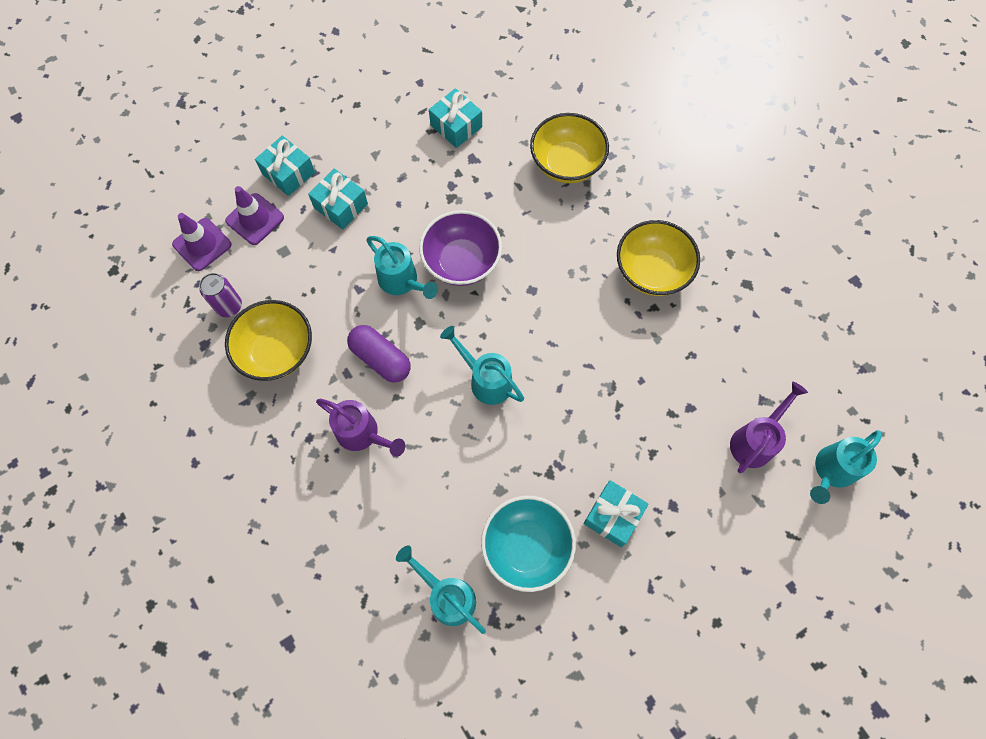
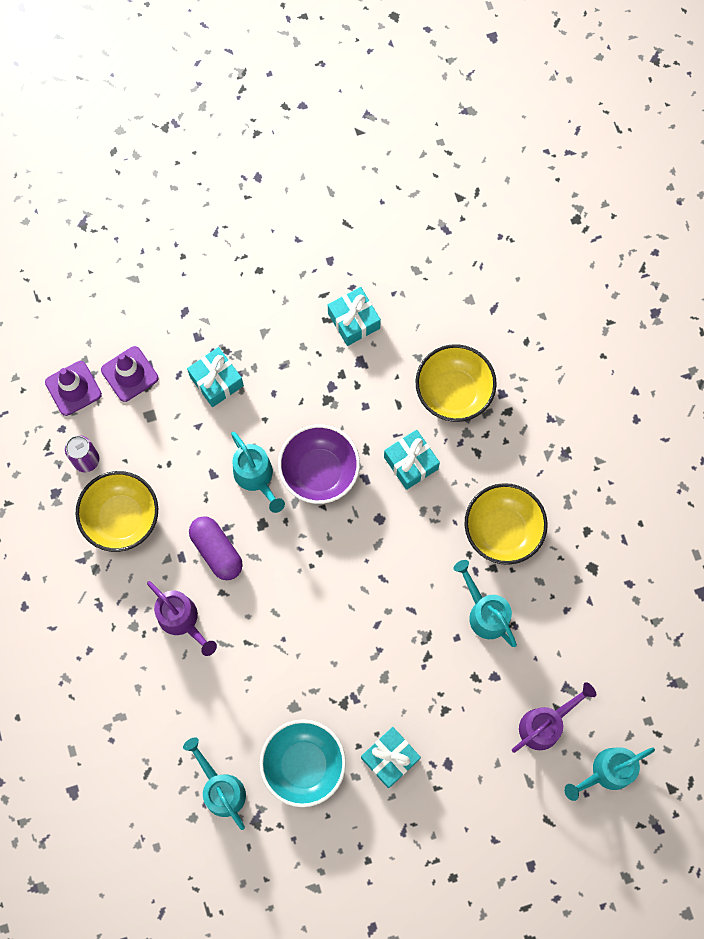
camera: 15 degrees right, 5 degrees up
turquoise gift [255,136,315,196] -> turquoise gift moved to [384,430,440,490]
turquoise watering can [440,326,524,405] -> turquoise watering can moved to [454,560,517,647]

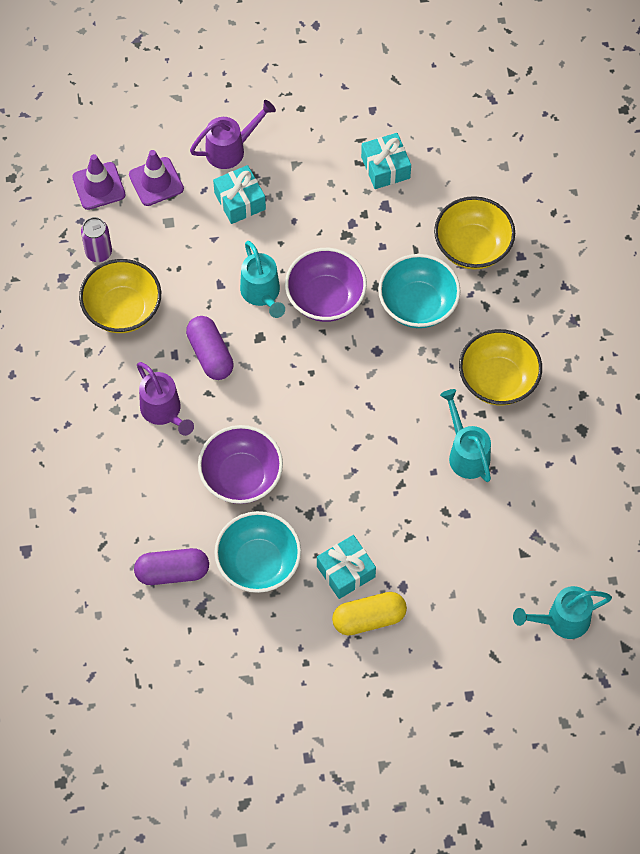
camera: 10 degrees right, 10 degrees down
turquoise watering can [183,737,246,830] -> purple capsule [134,548,209,585]
turquoise gift [384,430,440,490] -> turquoise bowl [378,254,460,328]
purple watering can [512,682,596,753] -> purple watering can moved to [190,100,276,169]
none -> purple bowl [198,425,283,504]
none -> yellow capsule [332,592,407,635]

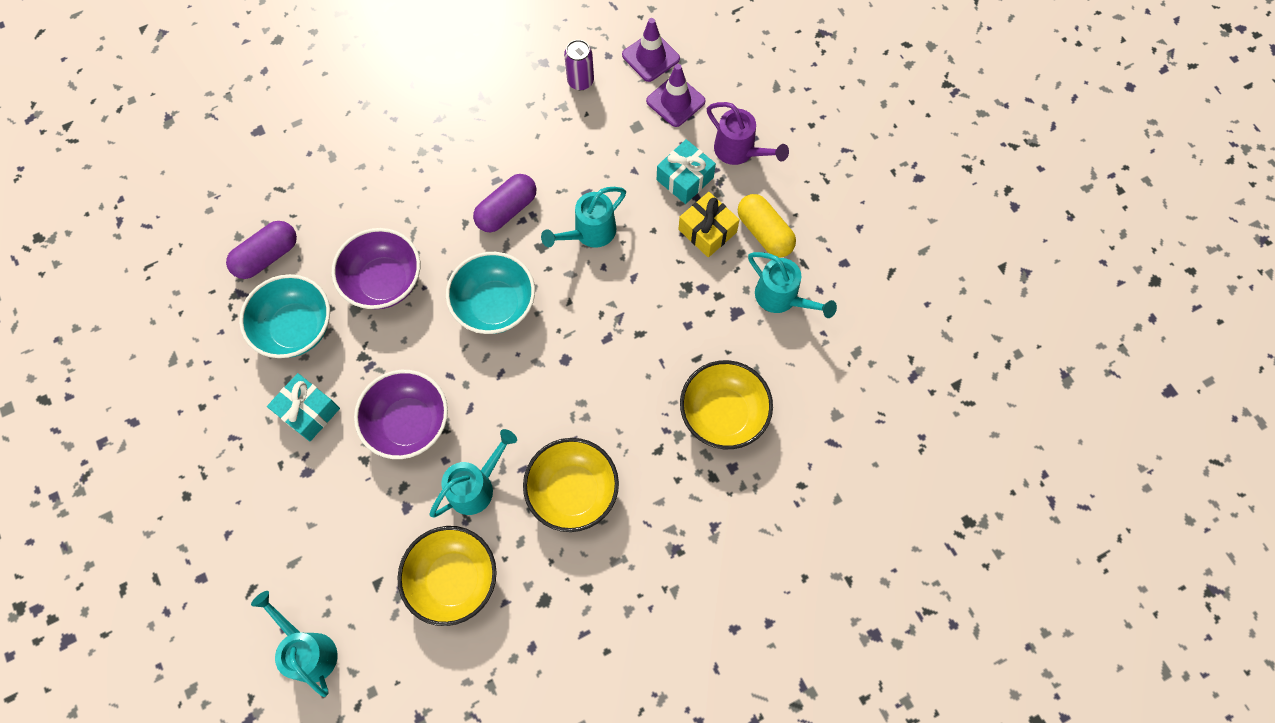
camera: 70 degrees right, 5 degrees up
yellow bowl [79,259,161,333] -> yellow bowl moved to [397,526,497,626]
purple capsule [134,548,209,585] -> purple capsule turned 75 degrees clockwise [226,221,297,279]
purple watering can [137,362,194,436] -> none
purple bowl [285,248,367,322] -> purple bowl moved to [354,370,448,459]
yellow capsule [332,592,407,635] -> yellow capsule moved to [738,194,796,257]
turquoise gift [361,133,411,189] -> turquoise watering can [748,252,837,318]
turquoise bowl [378,254,460,328] -> turquoise bowl moved to [446,252,535,334]
none -> yellow gift [678,192,740,258]

